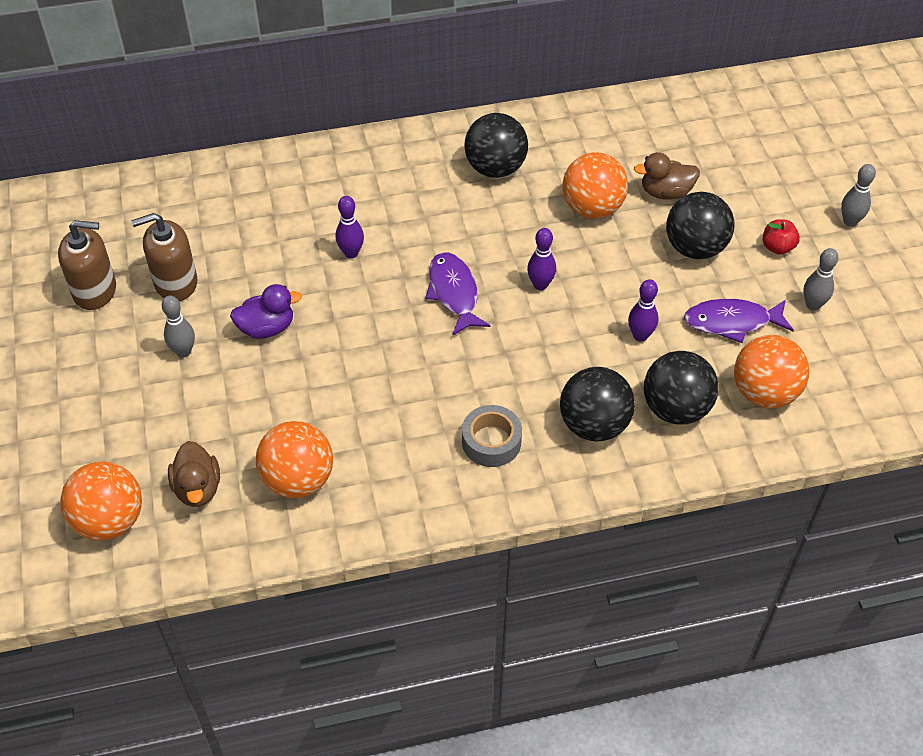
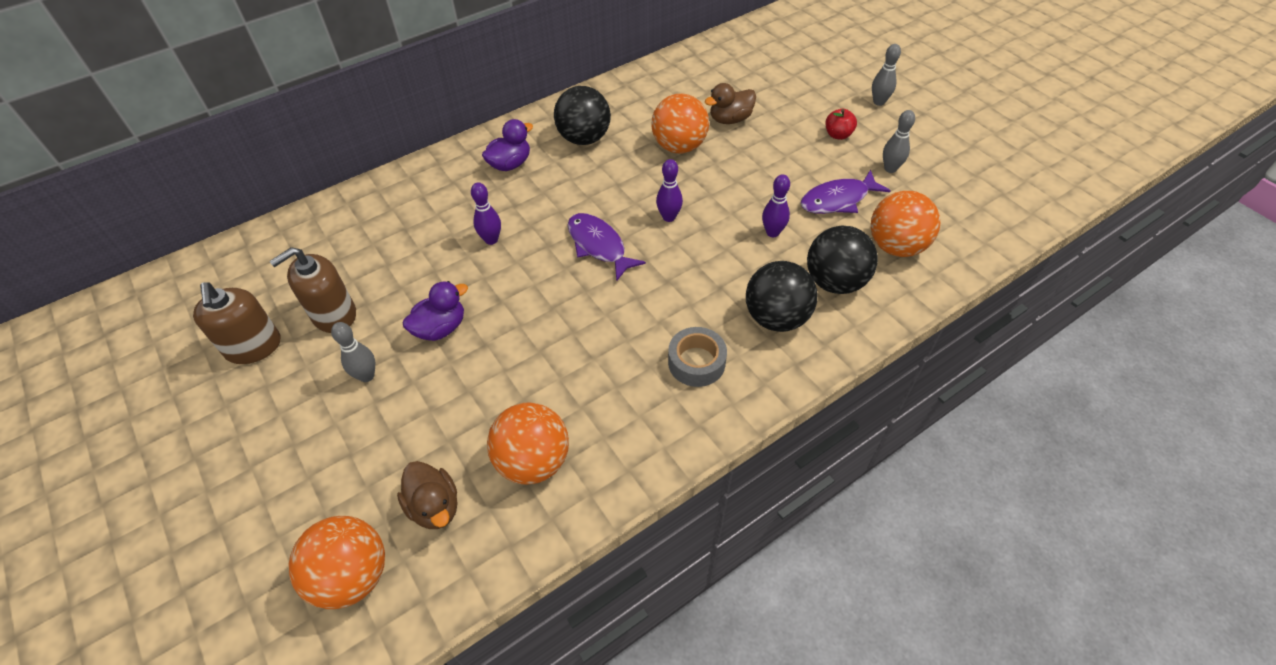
camera: 20 degrees left, 0 degrees up
brown soap dispenser [58,220,116,310] -> brown soap dispenser turned 90 degrees clockwise [193,282,280,364]
black ball [666,192,734,259] -> none
none -> purple duck [482,119,533,171]

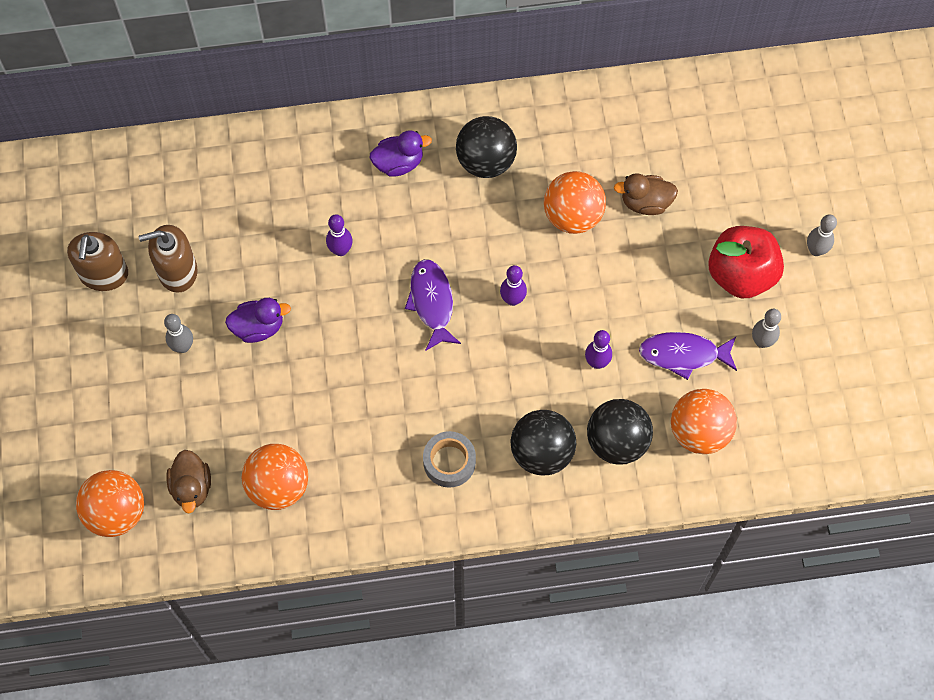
camera: 25 degrees right, 15 degrees up
red apple [826,109,857,140] -> red apple [708,226,784,299], size x2.16

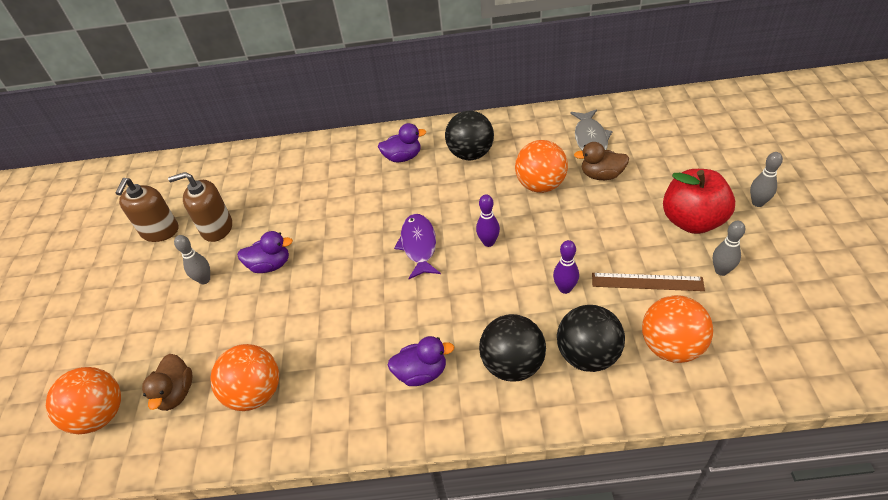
camera: 10 degrees right, 20 degrees down
purple bowling pin [326,214,353,256] -> none
grey tape [423,431,476,488] -> purple duck [388,336,454,386]
purple fish [639,332,737,380] -> brown ruler [592,273,705,291]
none -> grey fish [570,109,613,151]

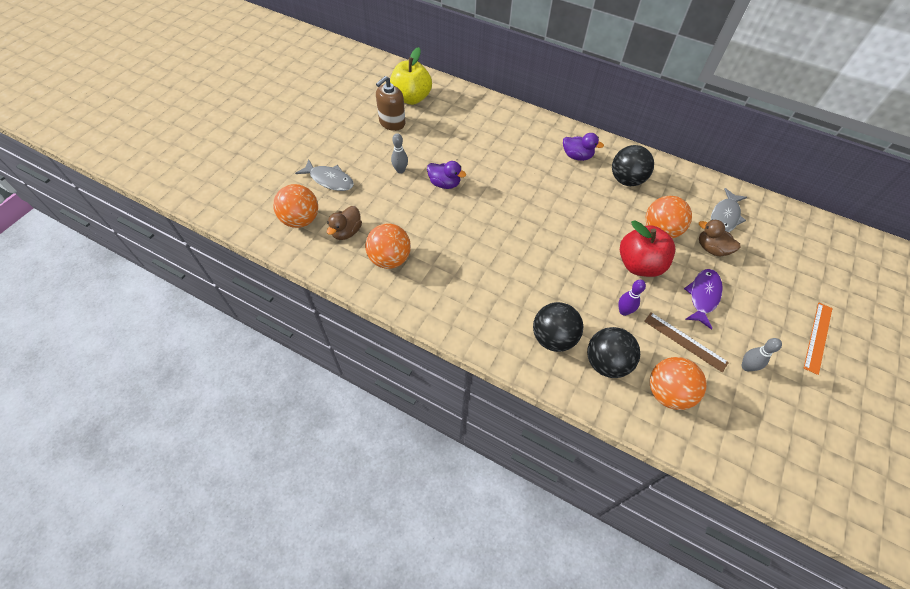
camera: 25 degrees right, 10 degrees up
brown soap dispenser [168,172,232,242] -> none
purple duck [388,336,454,386] -> none
purple fish [394,214,441,279] -> purple fish moved to [684,269,723,330]
purple bowling pin [476,194,500,247] -> none
red apple [663,169,735,234] -> red apple moved to [620,220,675,277]
grey bowling pin [750,152,783,207] -> orange ruler [804,303,833,375]
none -> grey fish [295,159,354,191]
none -> yellow apple [390,47,432,105]

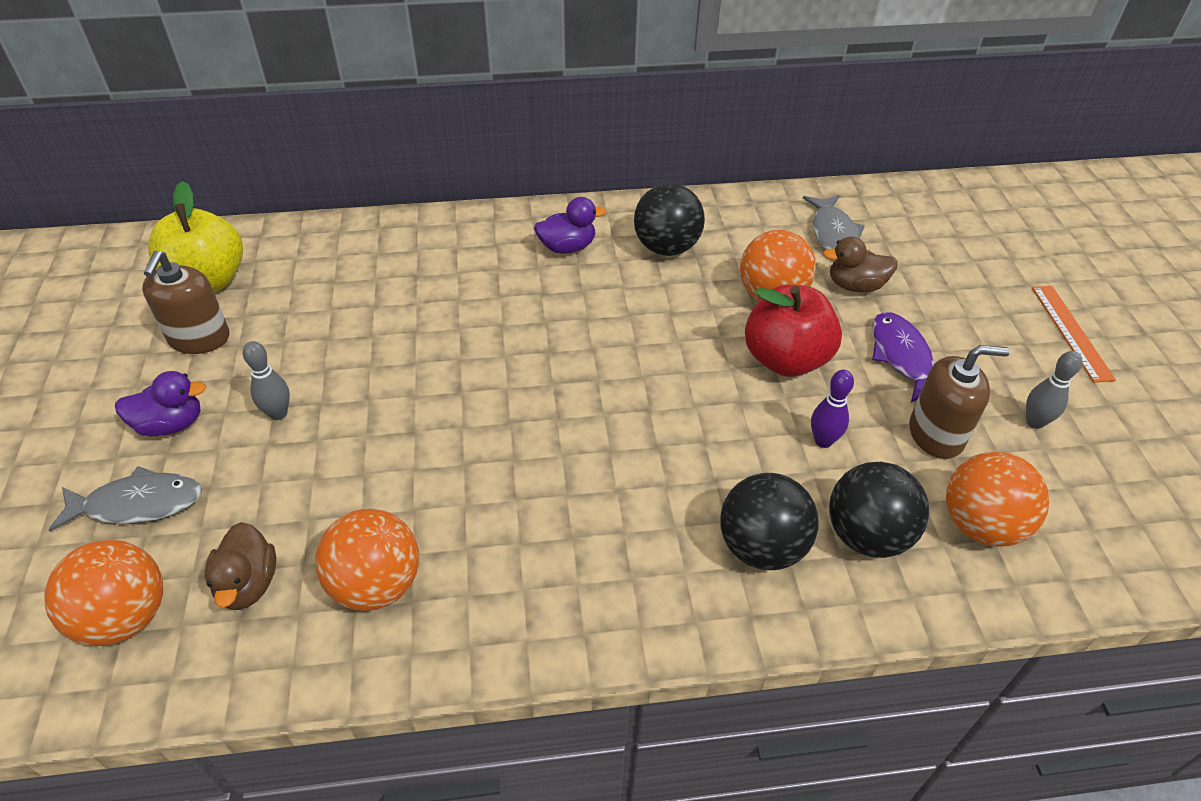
camera: 35 degrees left, 10 degrees down
purple duck [427,161,466,189] -> purple duck moved to [115,371,206,437]
brown ruler [644,312,729,372] -> brown soap dispenser [909,345,1010,459]

